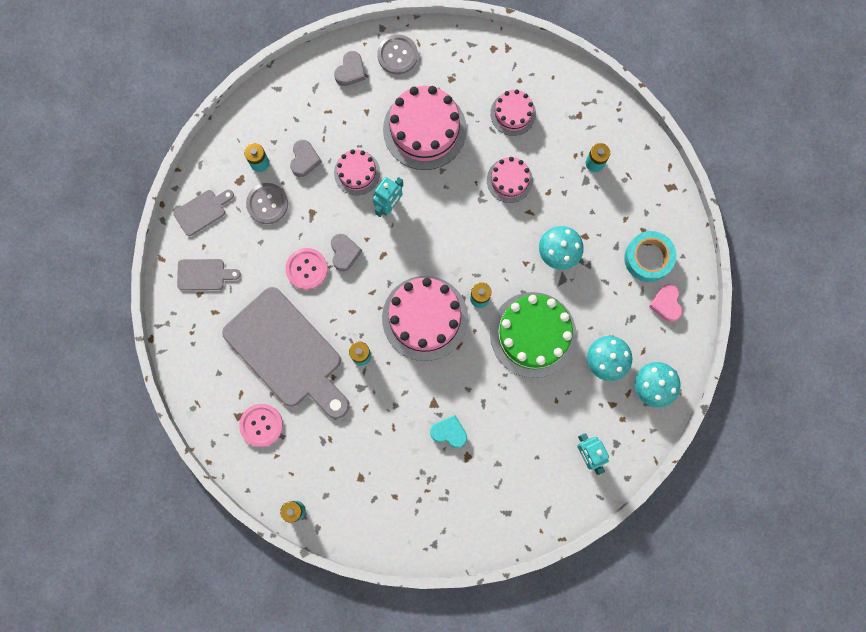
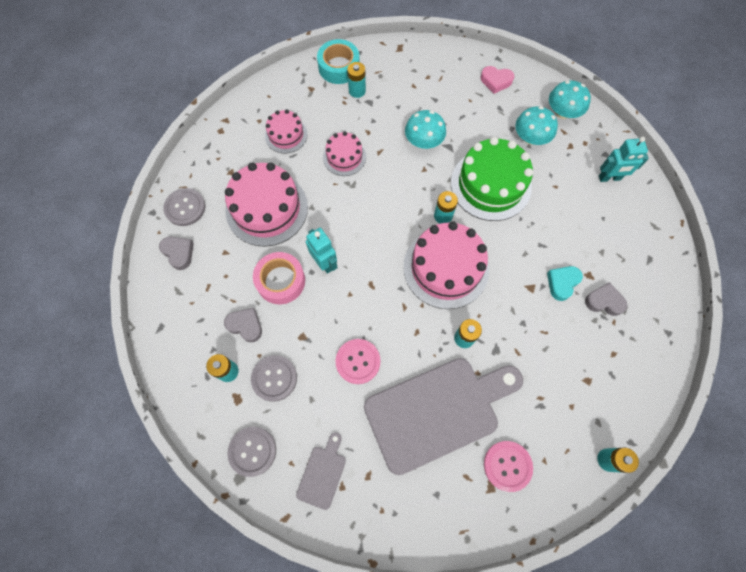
camera: 70 degrees left, 10 degrees down
grey cutting board [173,190,234,236] -> grey button [227,427,276,477]
grey heart [331,234,362,271] -> grey heart moved to [585,282,627,316]
pink cake [334,149,380,195] -> pink tape [253,252,305,304]
turquoise tape [624,231,676,282] -> turquoise tape moved to [317,39,360,84]

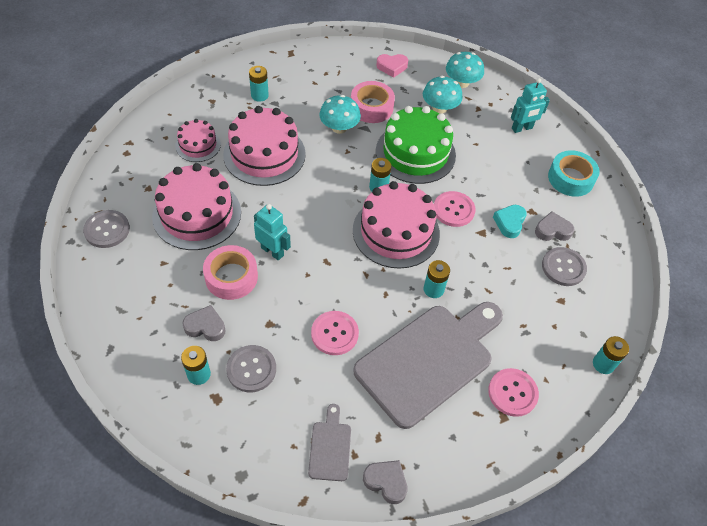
camera: 20 degrees left, 15 degrees down
grey heart [159,237,194,270] -> grey heart moved to [363,460,408,504]
grey button [227,427,276,477] -> grey button moved to [542,247,587,286]
turquoise tape [317,39,360,84] -> turquoise tape moved to [548,150,600,197]
pink cake [323,131,366,176] -> pink cake [223,106,306,186], size x1.82
none -> pink tape [351,81,395,123]
none -> pink button [434,191,476,227]

